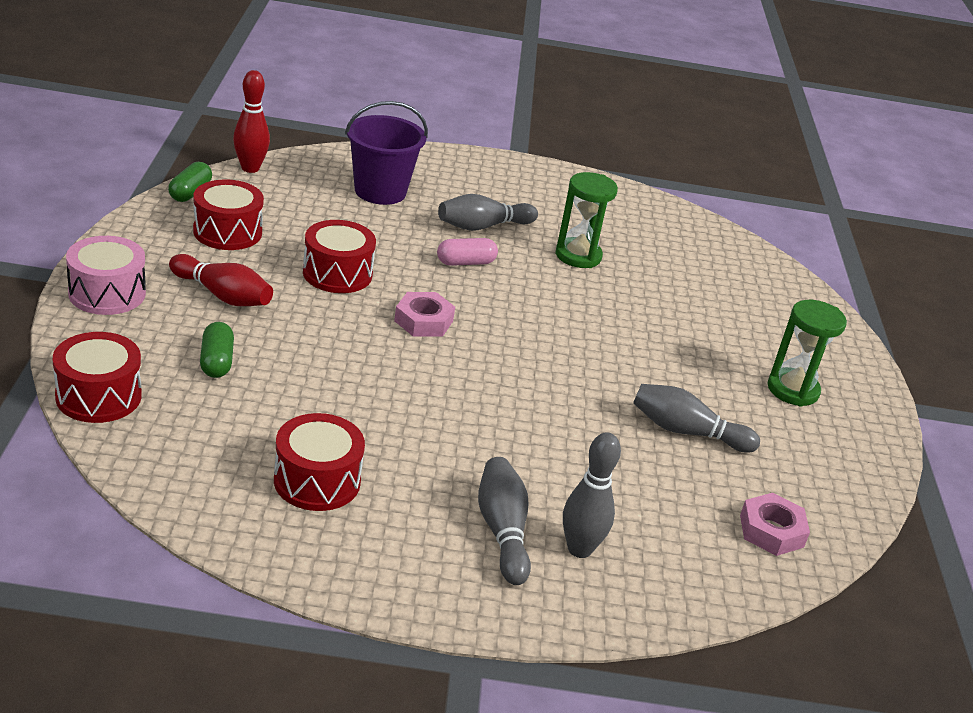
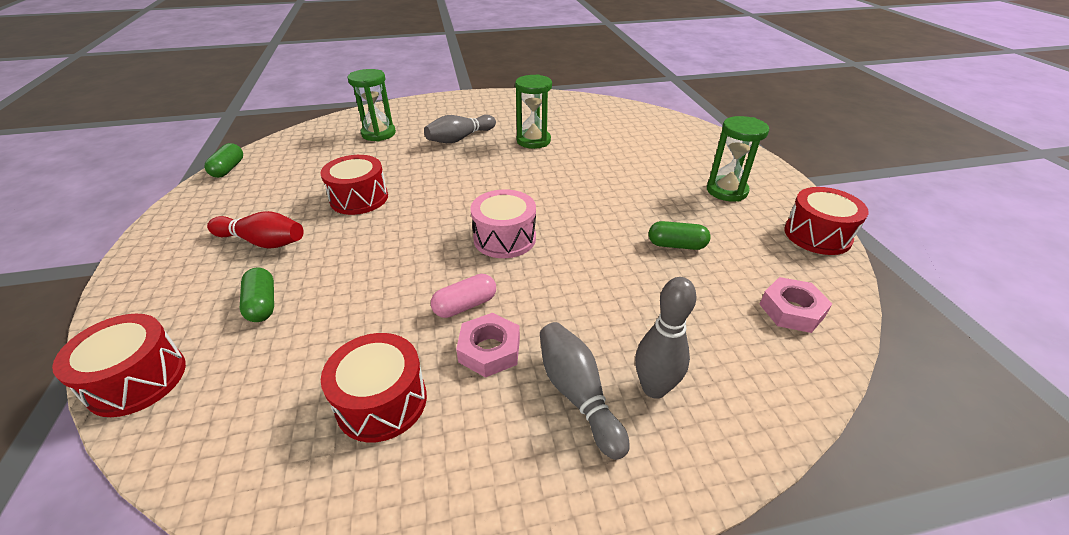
camera: 10 degrees left, 5 degrees up
pink drum [66,236,146,315] -> pink drum moved to [470,189,536,258]
red drum [193,179,264,250] -> red drum moved to [784,187,869,255]
red bowling pin [233,70,270,173] -> none
purple bucket [345,101,428,205] -> green hourglass [348,69,396,141]
pink nut [394,292,455,337] -> pink nut moved to [456,313,520,378]
pink capsule [437,238,498,266] -> pink capsule moved to [431,274,496,318]
grey bowling pin [633,384,760,453] -> green capsule [649,221,711,250]

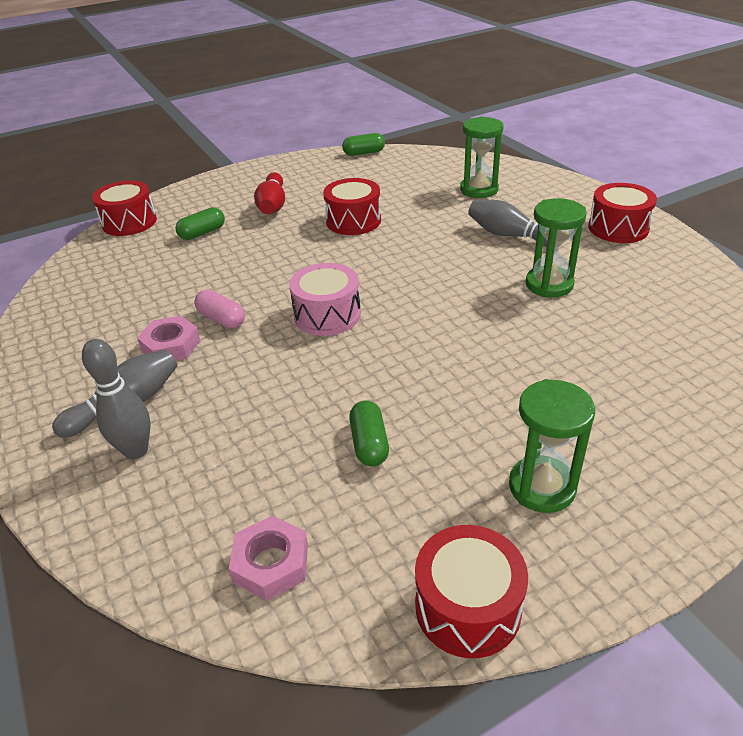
camera: 75 degrees right, 0 degrees up
red drum [321,333,427,442] -> red drum moved to [588,183,657,243]

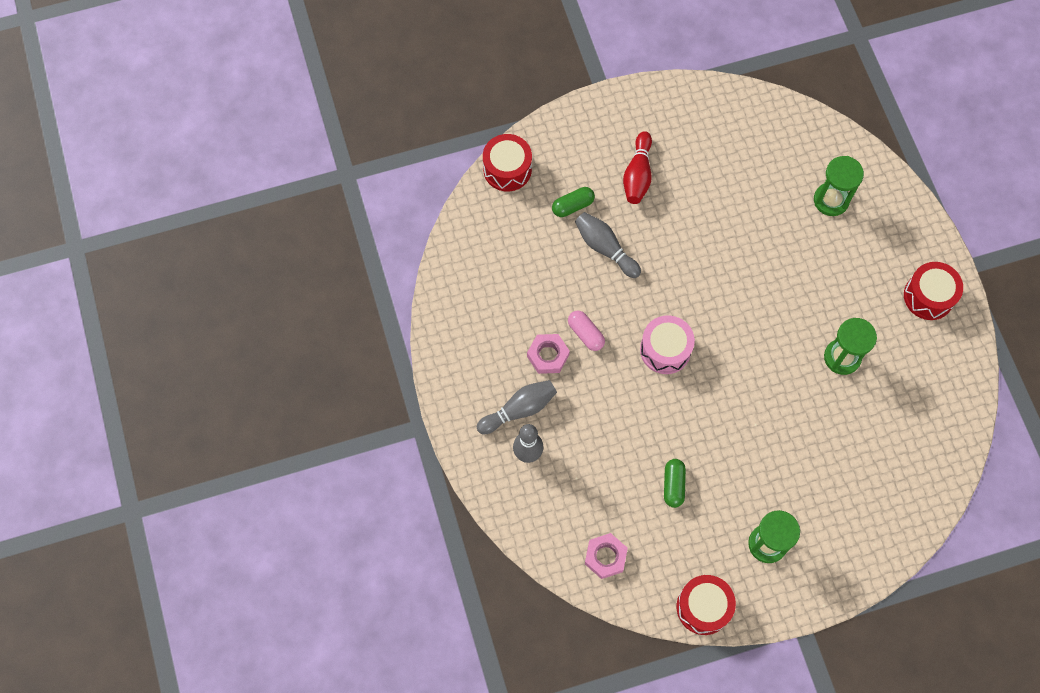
camera: 10 degrees right, 30 degrees up
red drum [323,178,381,235] -> none
green capsule [342,133,385,156] -> none
grey bowling pin [468,200,548,247] -> grey bowling pin moved to [575,212,641,278]

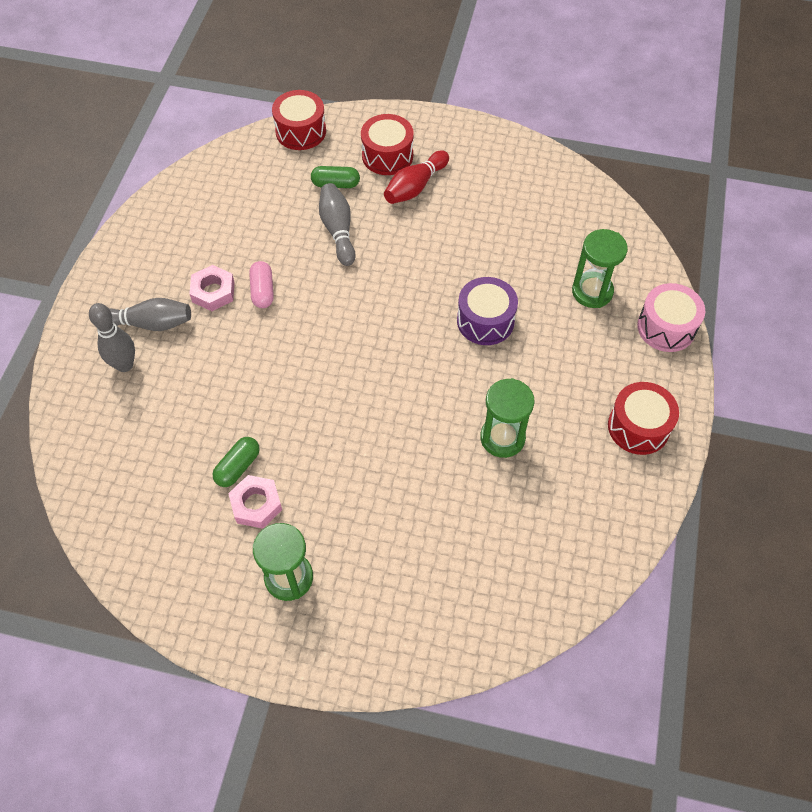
camera: 30 degrees right, 10 degrees down
pink nut [585,533,628,579] -> pink nut moved to [228,475,282,529]
pink drum [640,315,695,374] -> pink drum moved to [637,283,705,352]
red drum [677,575,736,635] -> red drum moved to [361,114,414,175]
none -> purple drum [457,277,518,345]

